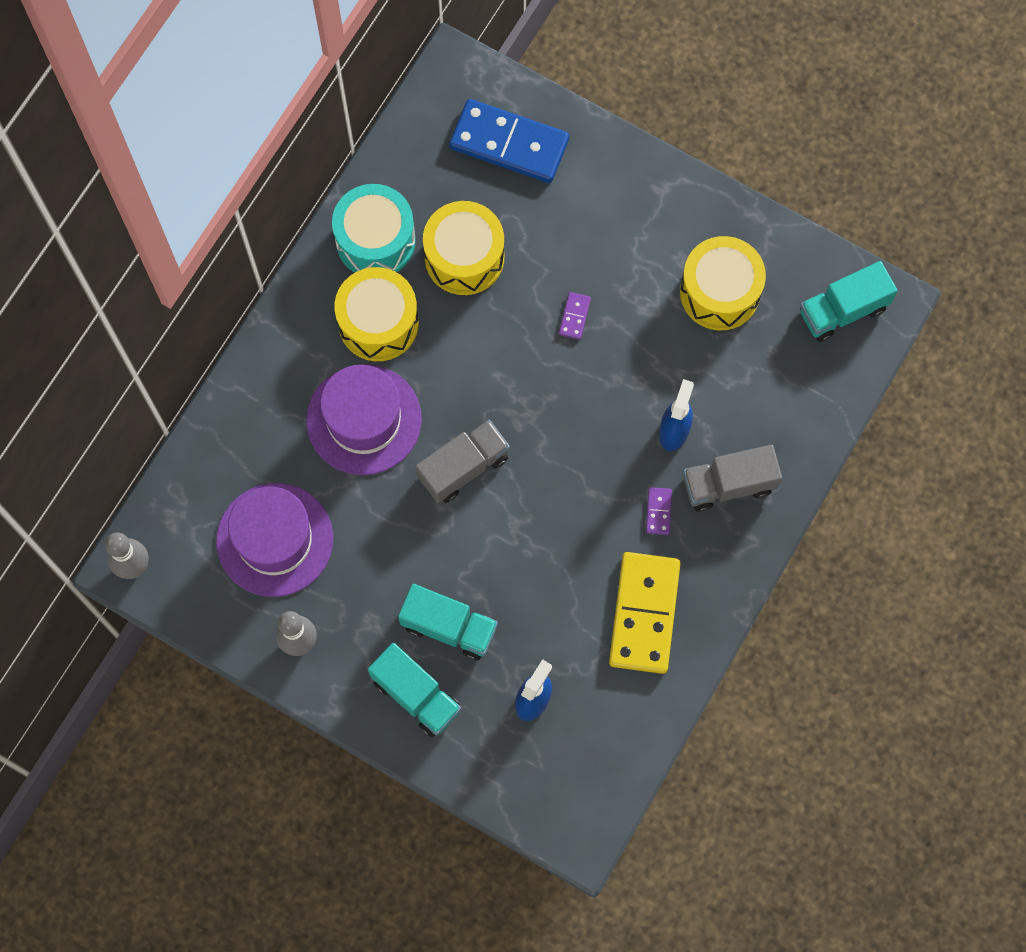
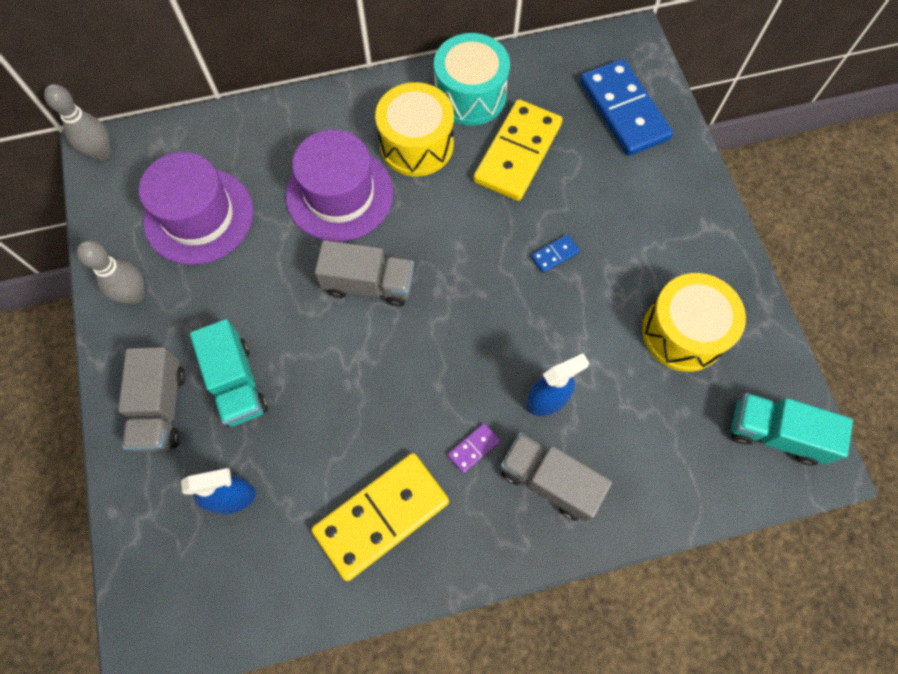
camera: 45 degrees right, 5 degrees down
turquoise truck [368,643,461,737] -> grey truck [118,347,185,452]
yellow drum [423,201,504,295] -> yellow domino [473,99,563,201]
purple domino [559,292,591,340] -> blue domino [531,234,580,273]

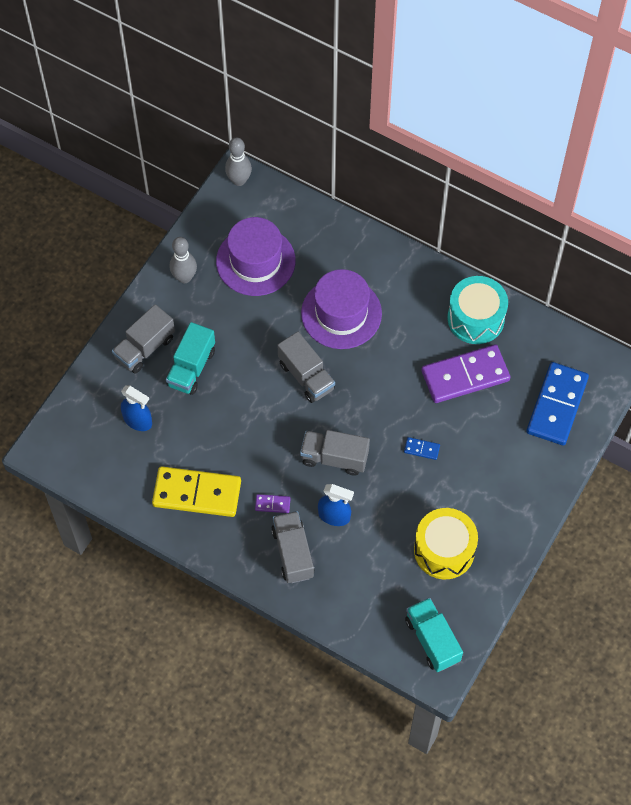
camera: 45 degrees right, 5 degrees down
yellow drum [375,82,454,176] -> none
yellow domino [473,99,563,201] -> purple domino [421,344,511,403]
none -> grey truck [300,430,370,476]

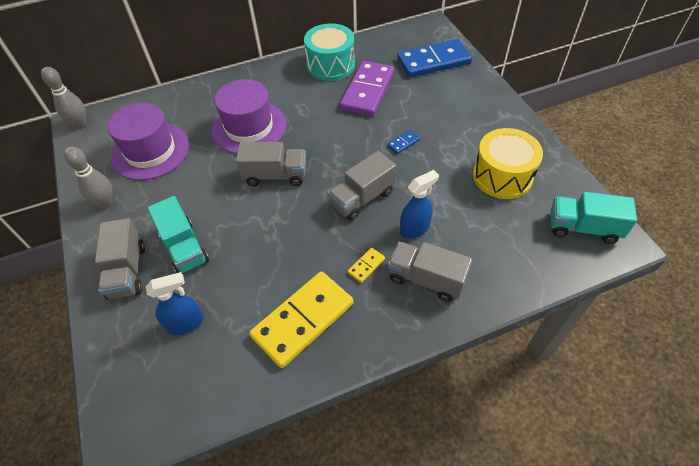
camera: 50 degrees left, 10 degrees down
purple domino [255,494,291,513] -> yellow domino [348,248,385,283]
blue domino [526,362,589,445] -> blue domino turned 75 degrees counterclockwise [397,39,472,77]

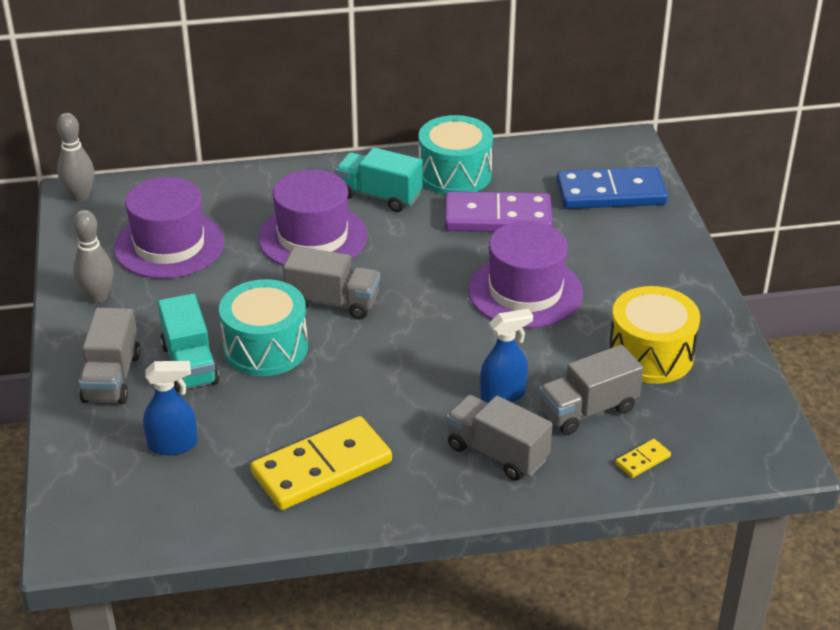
camera: 10 degrees right, 15 degrees down
grey truck [328,151,396,221] -> grey truck moved to [539,345,643,435]
purple domino [340,61,394,116] -> purple domino turned 60 degrees clockwise [445,191,552,232]
yellow domino [348,248,385,283] -> yellow domino moved to [616,439,671,478]
blue domino [387,130,420,154] -> purple hat [468,221,583,328]
turquoise truck [550,192,637,244] -> turquoise truck moved to [335,147,423,212]
none -> turquoise drum [219,279,308,376]

